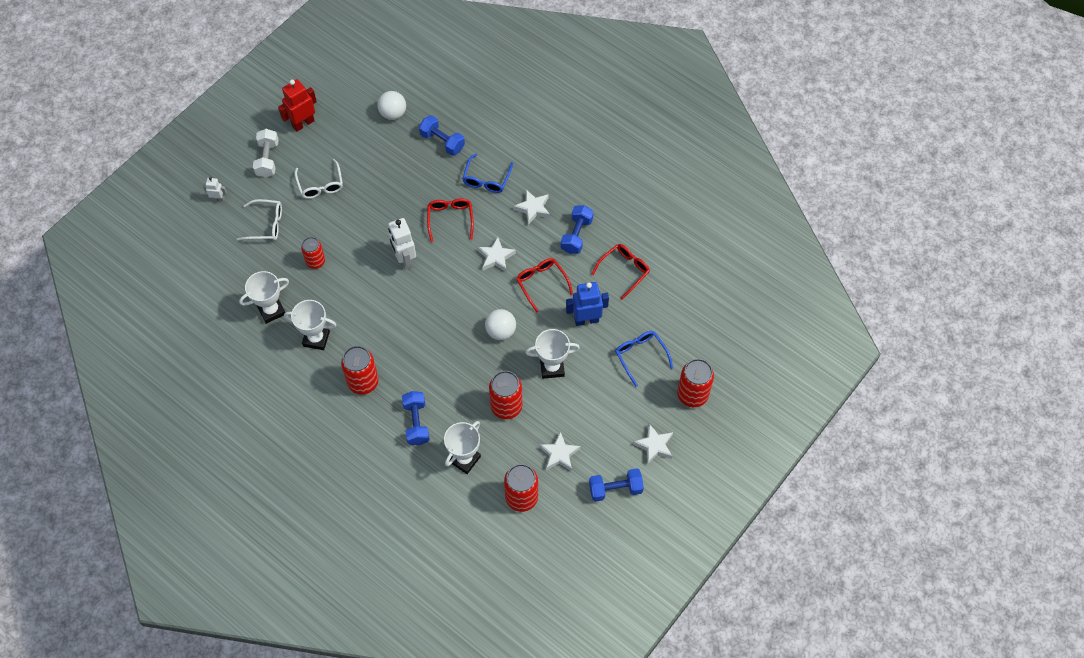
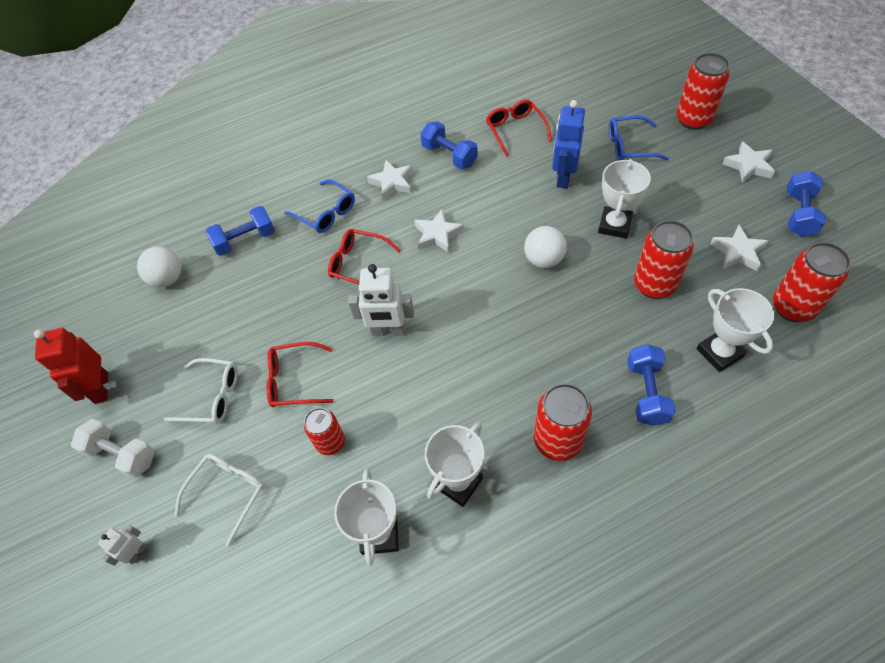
camera: 60 degrees left, 5 degrees down
blue dumbbell [402,391,430,445] -> blue dumbbell turned 75 degrees clockwise [627,344,676,426]
red glasses [516,258,573,312] -> red glasses moved to [266,342,333,407]

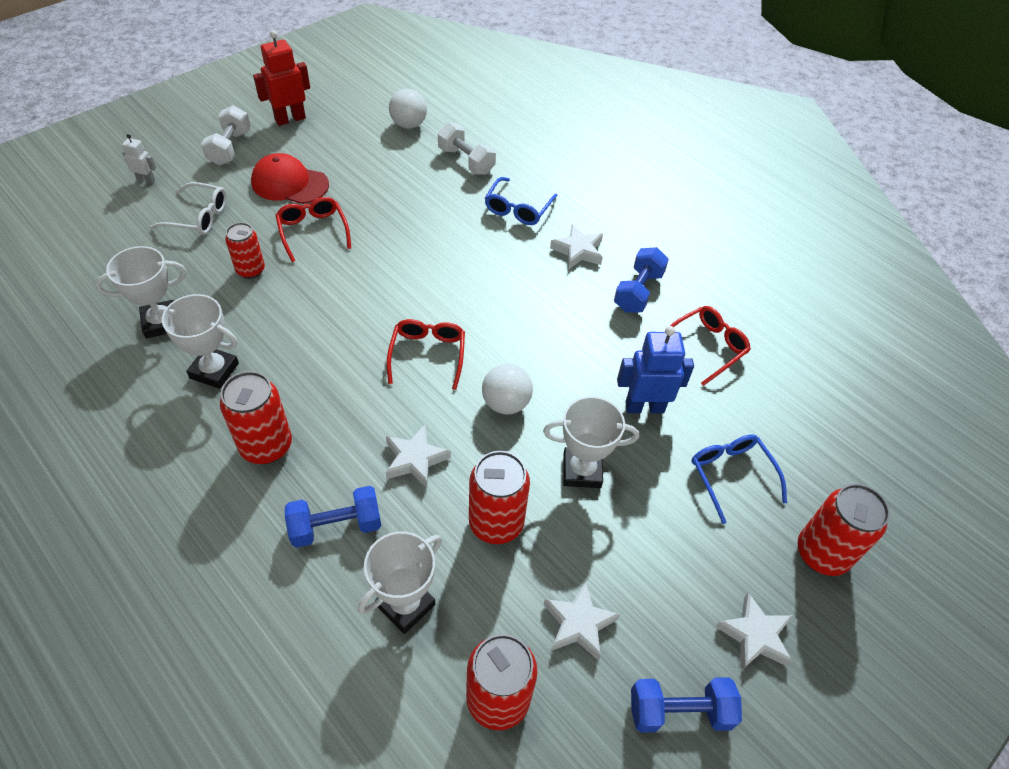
camera: 65 degrees right, 5 degrees down
white glasses [164,358,238,424] -> red cap [251,153,329,204]
blue dumbbell [206,206,275,256] -> white dumbbell [438,122,496,175]
red glasses [328,229,401,285] -> red glasses moved to [387,319,465,390]
white robot [348,264,414,336] -> none
white star [414,209,464,253] -> white star moved to [385,425,451,488]

